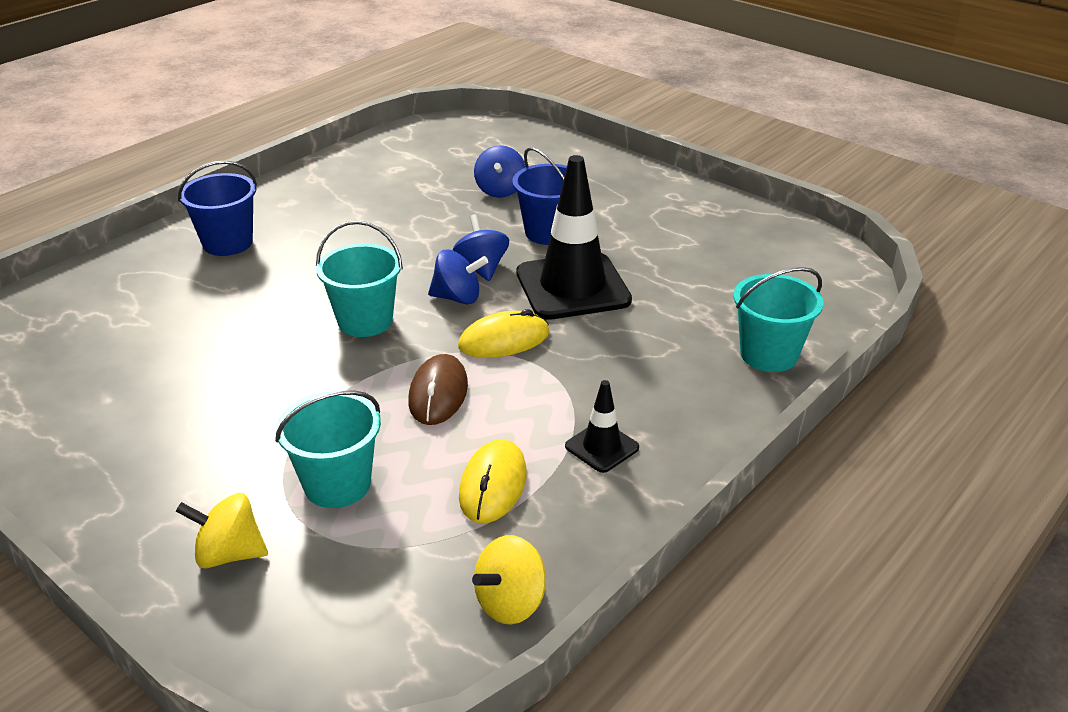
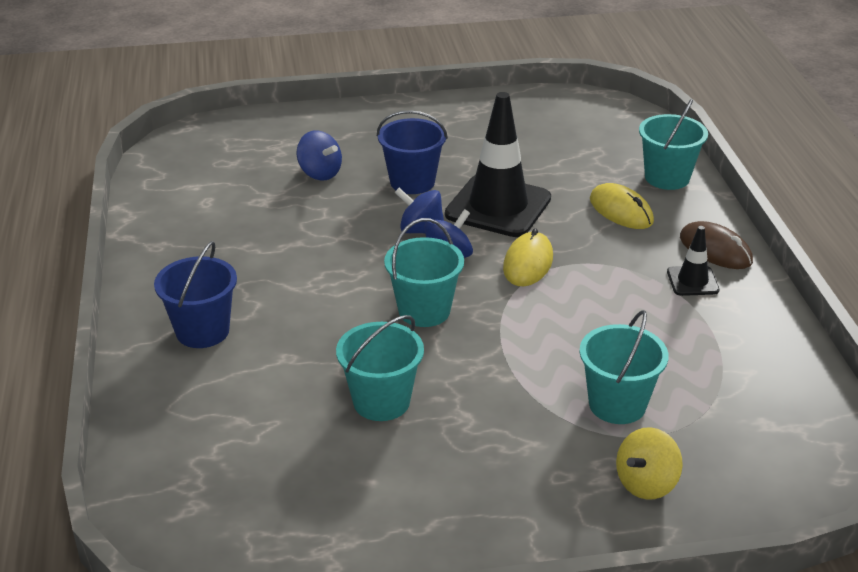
camera: 50 degrees left, 0 degrees up
brown mouse [408,354,468,425] -> brown mouse moved to [680,221,753,269]
yellow mouse [459,439,527,523] -> yellow mouse moved to [590,183,654,229]
yellow spinning top [472,535,546,624] -> none
none -> turquoise bucket [336,315,424,421]

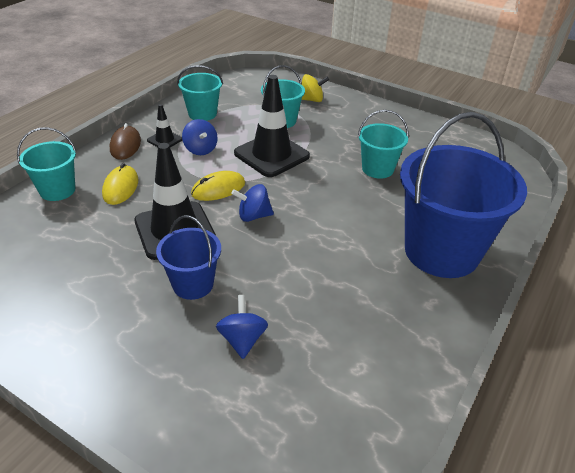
camera: 140 degrees left, 5 degrees up
blue bucket [154,241,237,348] -> blue bucket [400,112,527,278], size x1.98
turquoise bucket [384,218,464,327] -> turquoise bucket moved to [177,65,223,121]
blue spinning top [394,188,444,233] -> blue spinning top moved to [182,119,218,155]
none -> black traffic cone [234,75,310,177]

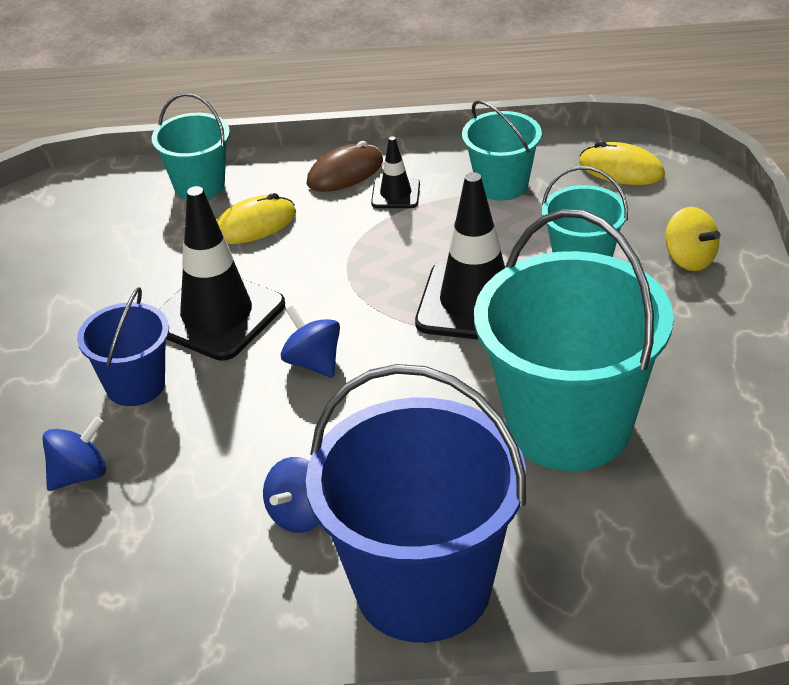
camera: 60 degrees right, 0 degrees up
blue spinning top [182,119,218,155] -> blue spinning top moved to [263,457,319,533]
yellow mouse [191,171,245,201] -> yellow mouse moved to [579,141,665,185]
turquoise bucket [358,110,409,179] -> turquoise bucket [474,209,674,471], size x1.98

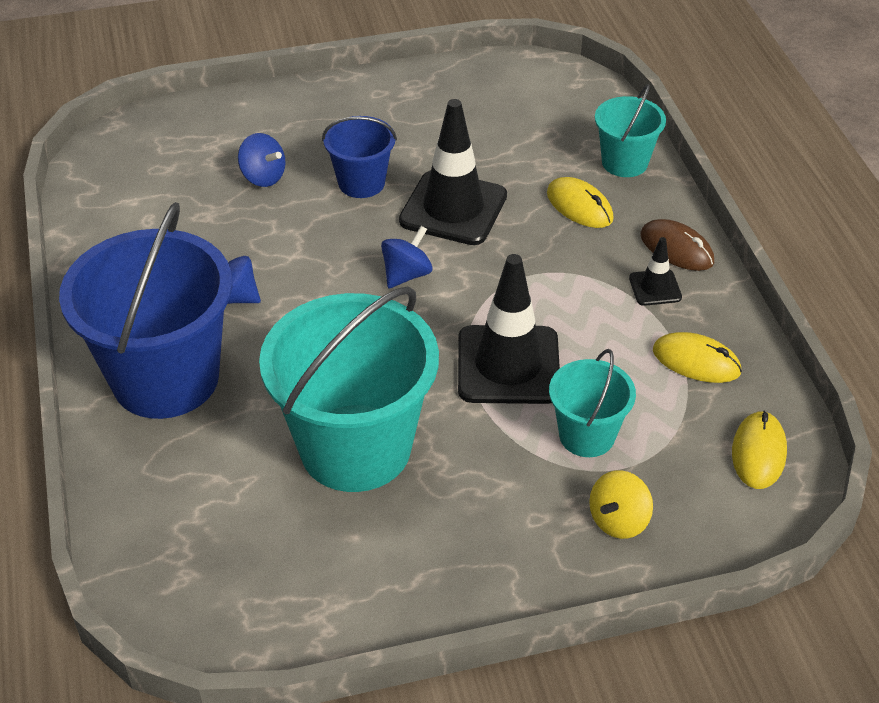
camera: 75 degrees right, 5 degrees up
turquoise bucket [462,100,542,201] -> yellow mouse [653,332,742,383]

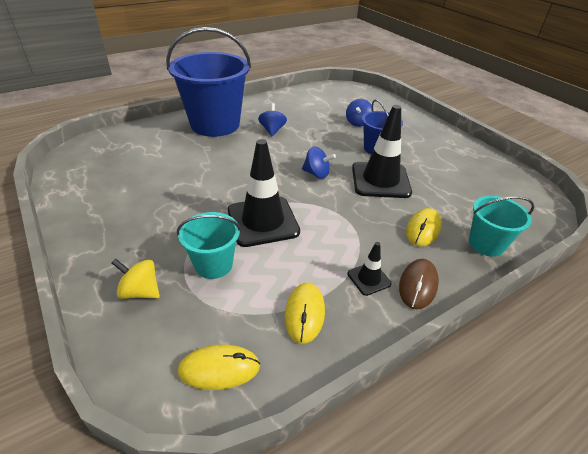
camera: 70 degrees right, 5 degrees down
turquoise bucket [259,286,439,492] -> none

